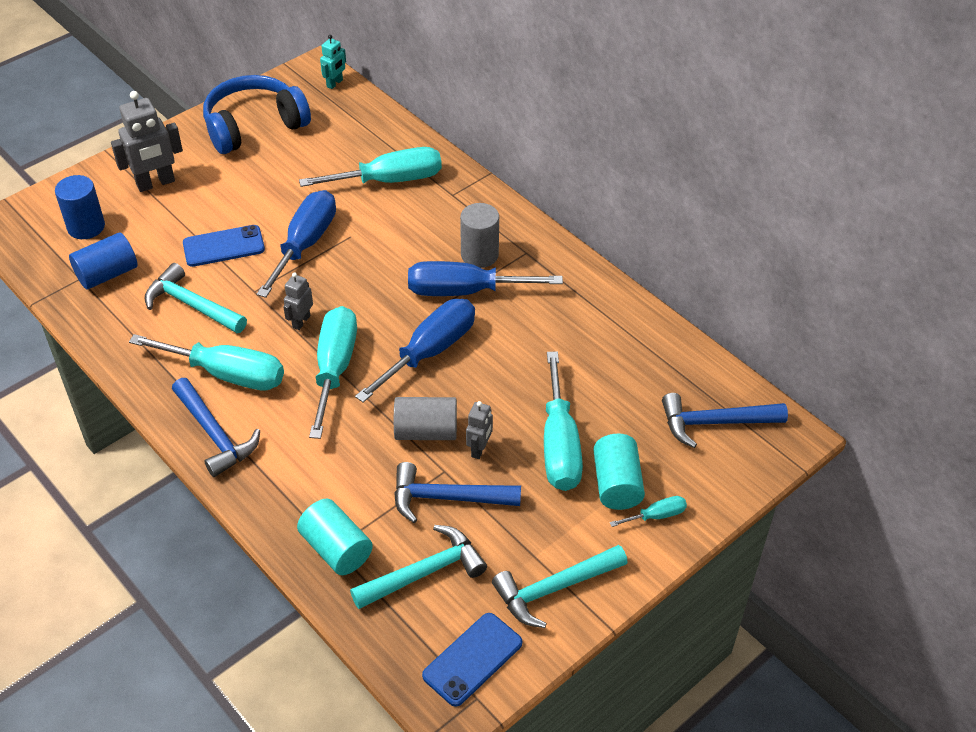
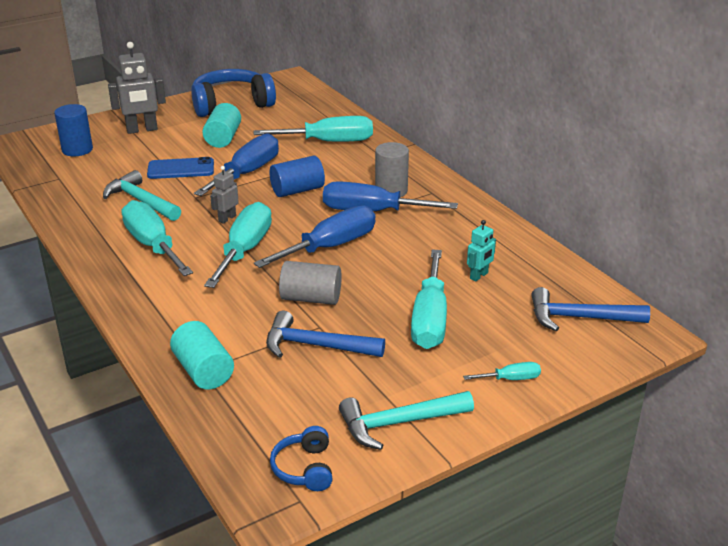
camera: 10 degrees right, 15 degrees down
blue cylinder [69,232,138,289] -> blue cylinder moved to [269,156,325,197]
turquoise screwdriver [129,334,284,391] -> turquoise screwdriver turned 150 degrees counterclockwise [121,200,193,276]
blue hammer [172,378,260,477] -> none
turquoise robot [320,35,346,89] -> turquoise robot moved to [467,220,496,282]
turquoise hammer [350,525,487,609] -> none
blue phone [422,613,522,707] -> blue headphones [270,426,332,491]
grey robot [466,401,493,459] -> none
turquoise cylinder [593,434,645,510] -> turquoise cylinder moved to [202,103,241,148]

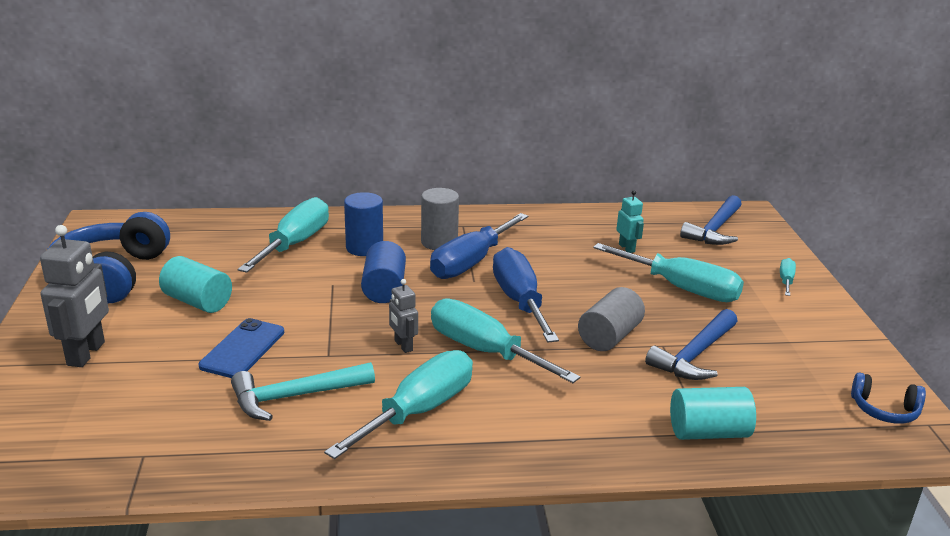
camera: 65 degrees left, 5 degrees down
blue cylinder [54,104,93,157] -> blue cylinder moved to [344,192,383,256]
turquoise screwdriver [121,200,193,276] -> turquoise screwdriver turned 135 degrees clockwise [324,350,473,459]
blue screwdriver [194,133,279,196] -> none
turquoise hammer [339,391,474,450] -> none

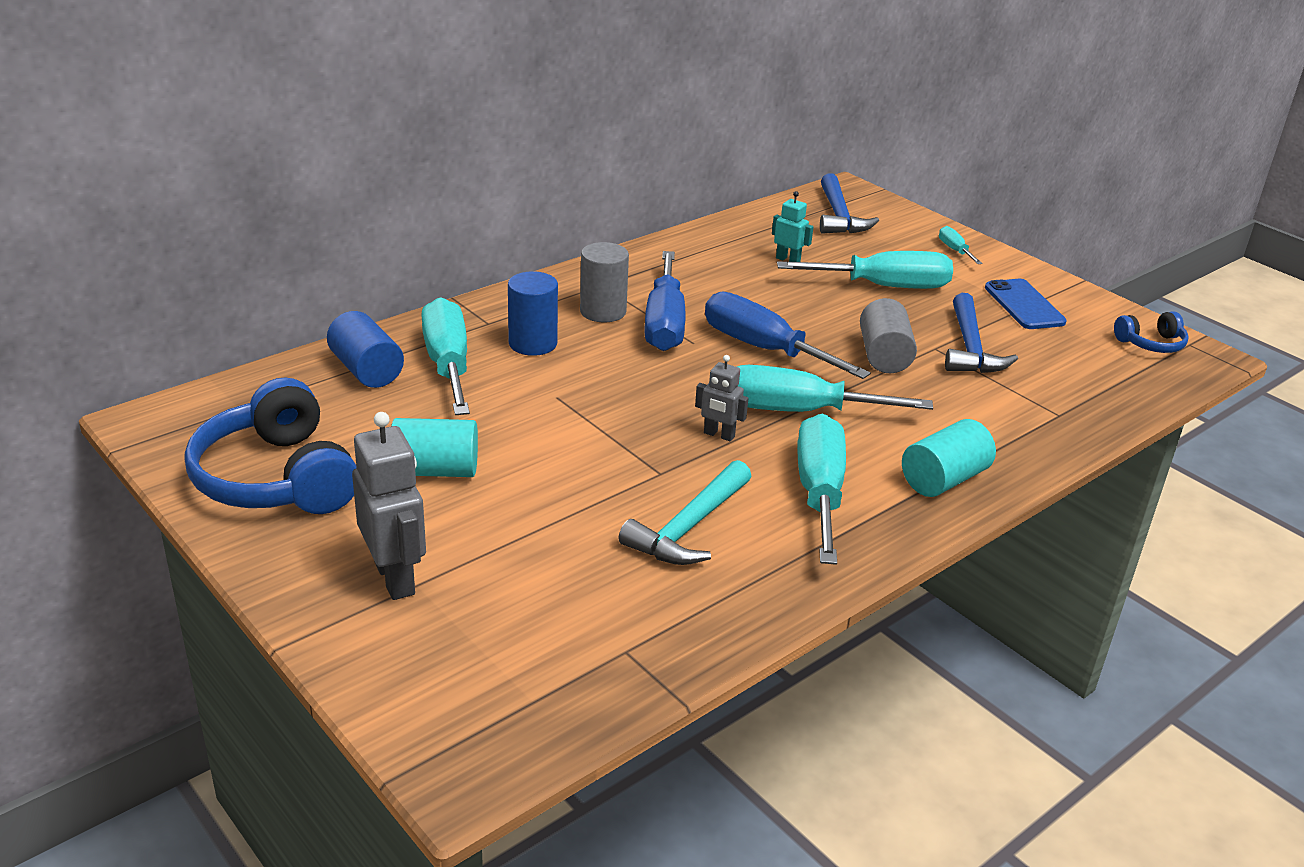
camera: 35 degrees left, 5 degrees up
blue phone [199,318,284,378] -> blue phone moved to [985,279,1067,329]
blue cylinder [361,241,406,303] -> blue cylinder moved to [327,311,404,388]
turquoise cylinder [670,387,756,440] -> turquoise cylinder moved to [902,419,996,497]

